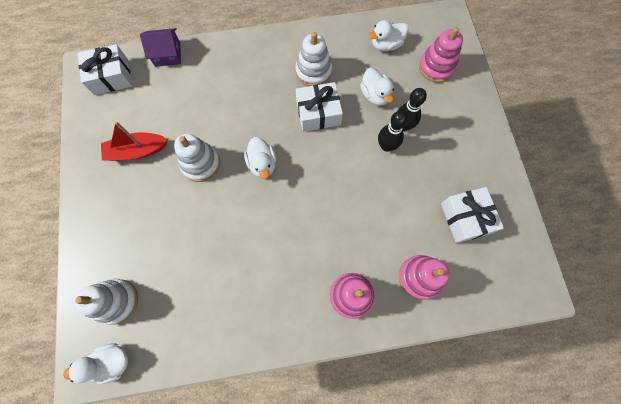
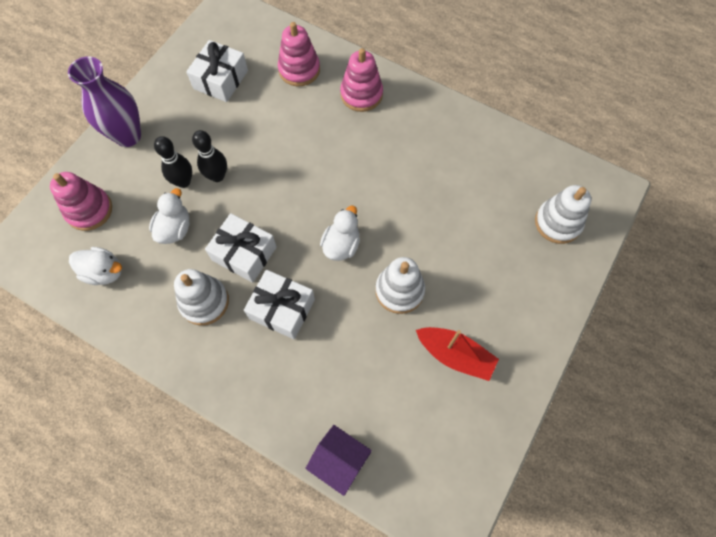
camera: 140 degrees left, 5 degrees down
white duck [63,343,128,384] -> none
white gift [78,44,132,95] -> white gift moved to [244,270,315,339]
none -> purple vase [68,56,141,147]

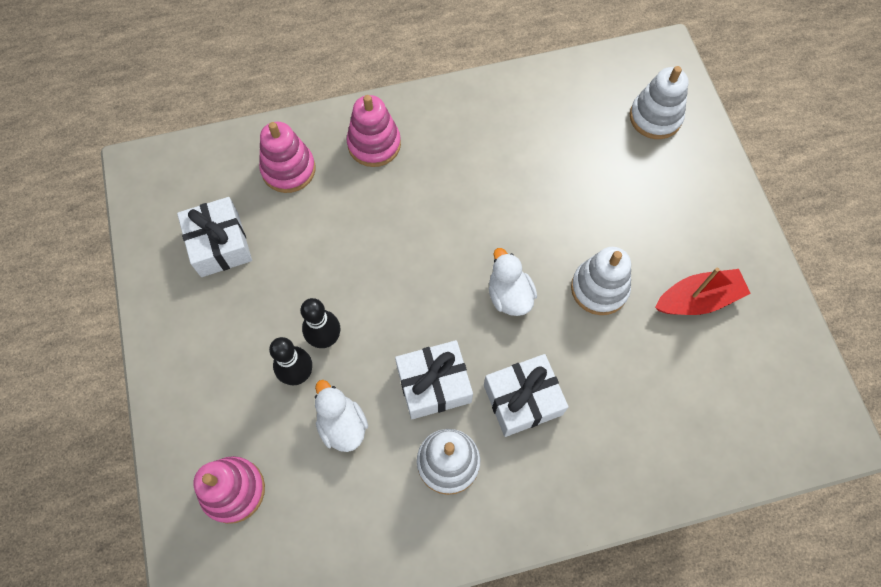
camera: 45 degrees left, 0 degrees up
purple vase [68,56,141,147] -> none
white duck [69,247,122,285] -> none
purple house [305,425,372,496] -> none

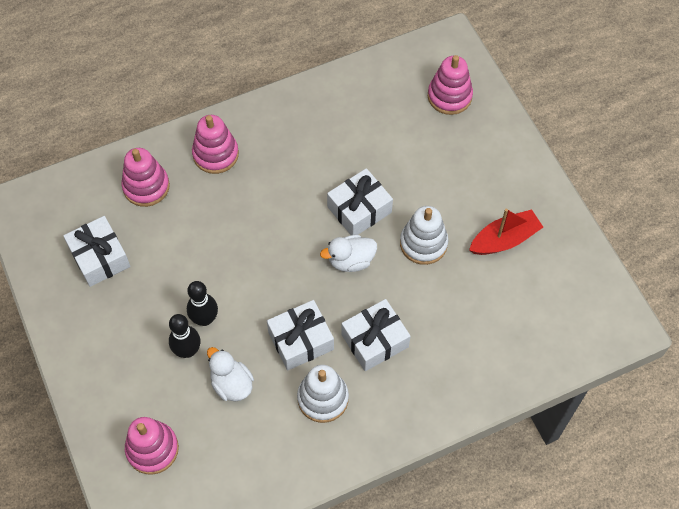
camera: 10 degrees left, 5 degrees down
white duck [489,248,537,316] -> white duck turned 75 degrees counterclockwise [320,235,377,272]
white stacking toy [630,66,689,139] -> pink stacking toy [428,55,473,115]
none -> white gift [327,168,393,235]

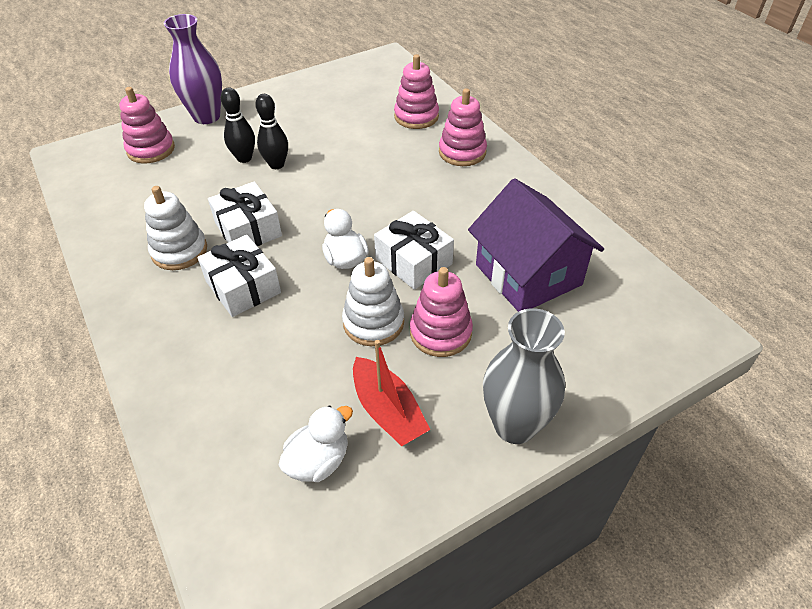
camera: 85 degrees right, 15 degrees down
white gift [63,216,131,287] -> none
white duck [207,347,254,401] -> white duck moved to [279,405,353,482]
pink stacking toy [428,55,473,115] -> pink stacking toy moved to [410,267,473,357]
none -> purple vase [164,14,222,124]
none -> purple house [468,178,604,312]
none -> grey vase [483,308,565,444]

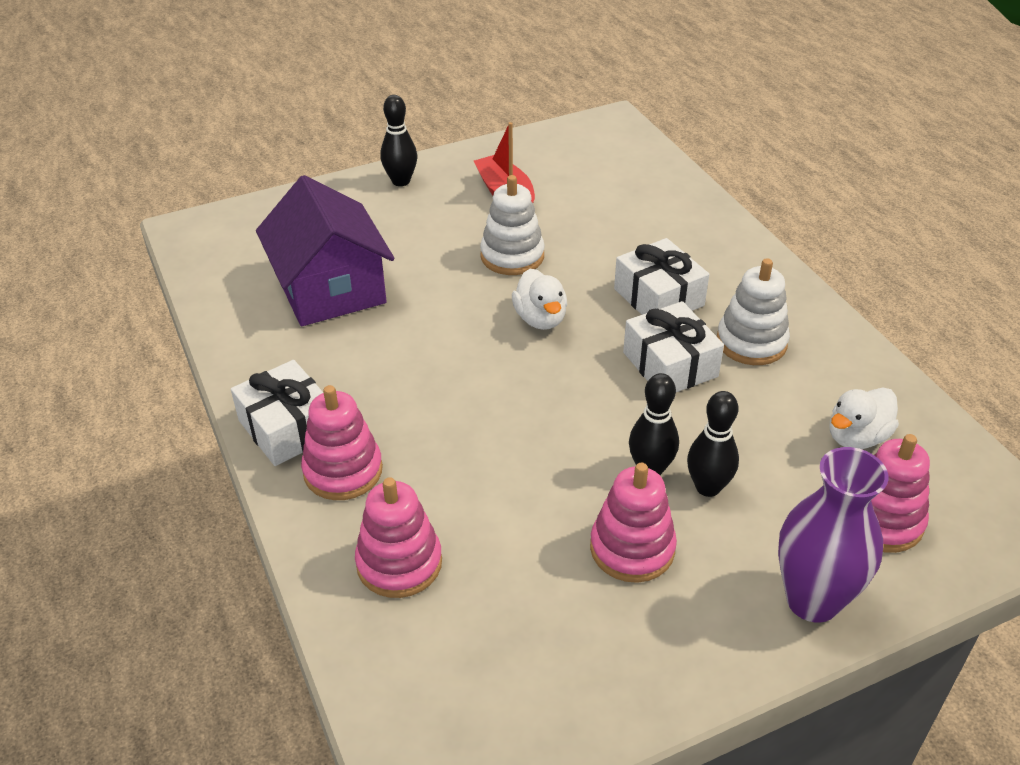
camera: 175 degrees left, 5 degrees down
white duck [279,405,353,482] -> white duck moved to [830,388,899,449]
white gift [374,211,454,290] -> white gift moved to [231,360,323,466]
pink stacking toy [410,267,473,357] -> pink stacking toy moved to [590,463,677,583]
grey vase [483,308,565,444] -> black bowling pin [381,95,417,186]

